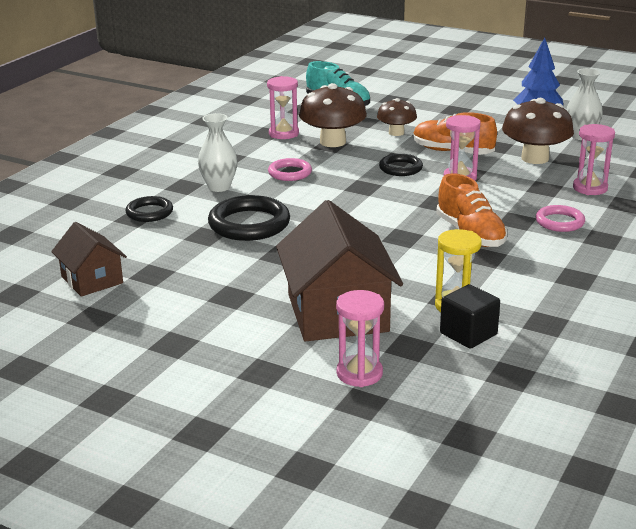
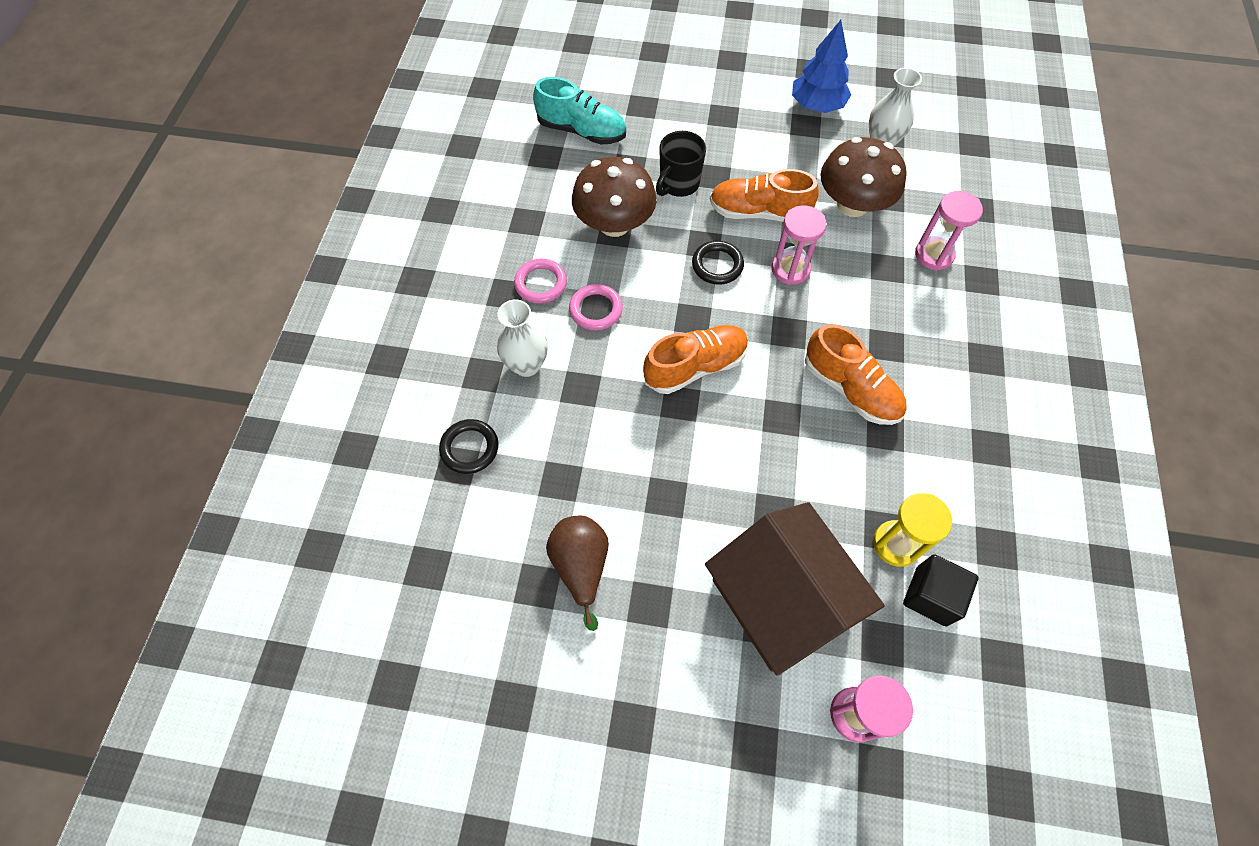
camera: 20 degrees left, 35 degrees up
brown house [51,222,127,297] -> none
black ring [208,195,290,241] -> none
pink hourglass [267,76,299,139] -> none
brown mushroom [377,98,417,136] -> black mug [656,131,706,197]
pink ring [536,205,585,232] -> pink ring moved to [514,259,567,304]
none -> brown pear [546,516,609,631]
none -> orange shoe [643,325,749,394]

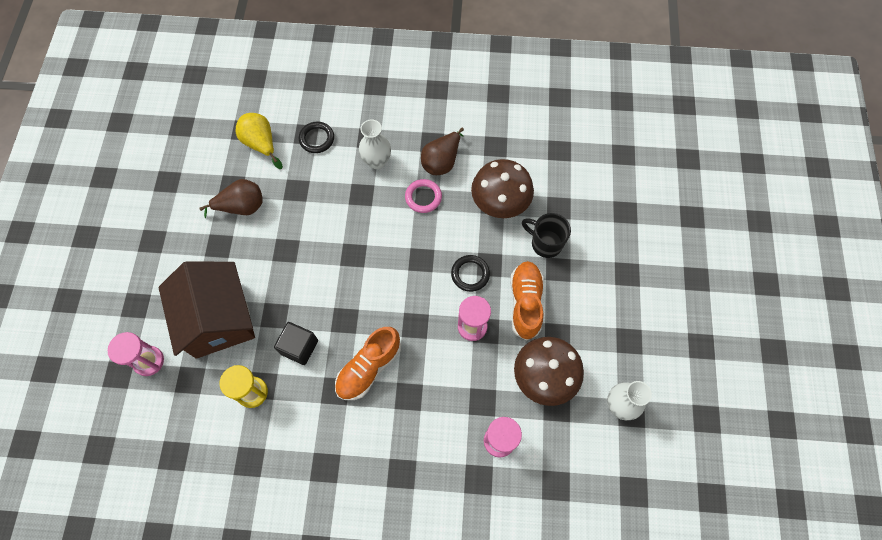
camera: 85 degrees right, 5 degrees up
pink ring [514,259,567,304] -> brown pear [421,128,464,175]
turquoise shoe [533,77,626,145] -> none
orange shoe [643,325,749,394] -> none
brown house [705,502,885,676] -> brown house turned 75 degrees counterclockwise [159,261,255,359]
blue tree [792,20,851,113] -> none
black cube [903,554,978,626] -> black cube moved to [274,322,318,365]
none -> yellow pear [236,113,283,169]

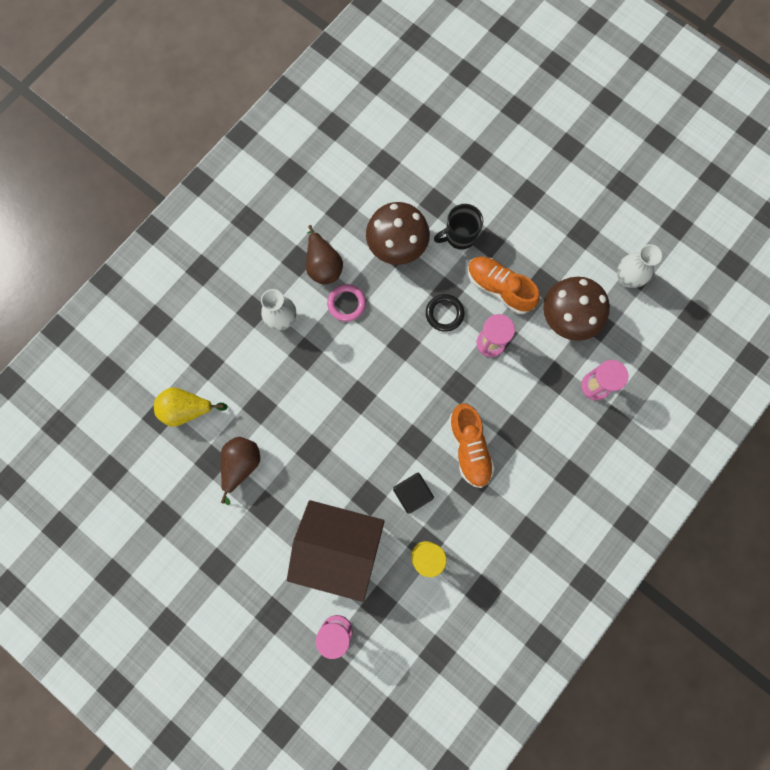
camera: 55 degrees left, 10 degrees up
black ring [299,122,334,153] -> none

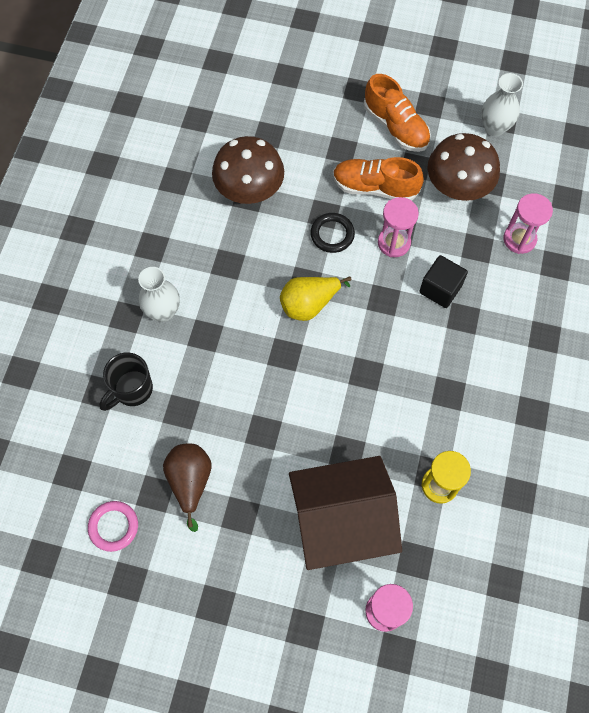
camera: 25 degrees left, 10 degrees down
yellow pear [154,387,228,427] -> yellow pear moved to [280,276,351,321]
brown pear [306,225,343,285] -> none
pink ring [327,284,366,322] -> pink ring moved to [88,501,138,552]
black cube [393,473,434,514] -> black cube moved to [419,255,468,308]
black mug [434,204,483,250] -> black mug moved to [99,352,153,411]
orange shoe [448,403,495,488] -> orange shoe moved to [364,74,431,152]

